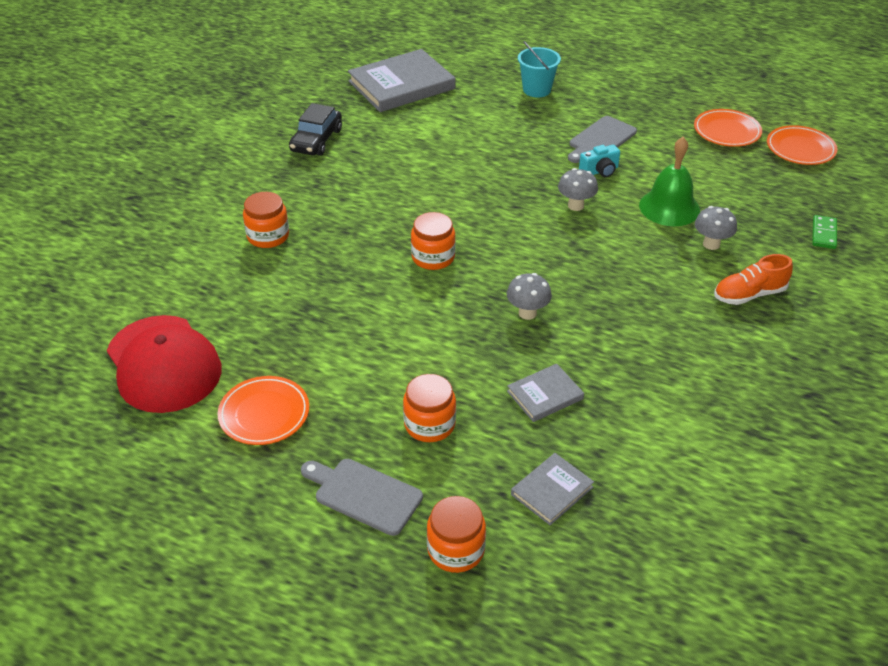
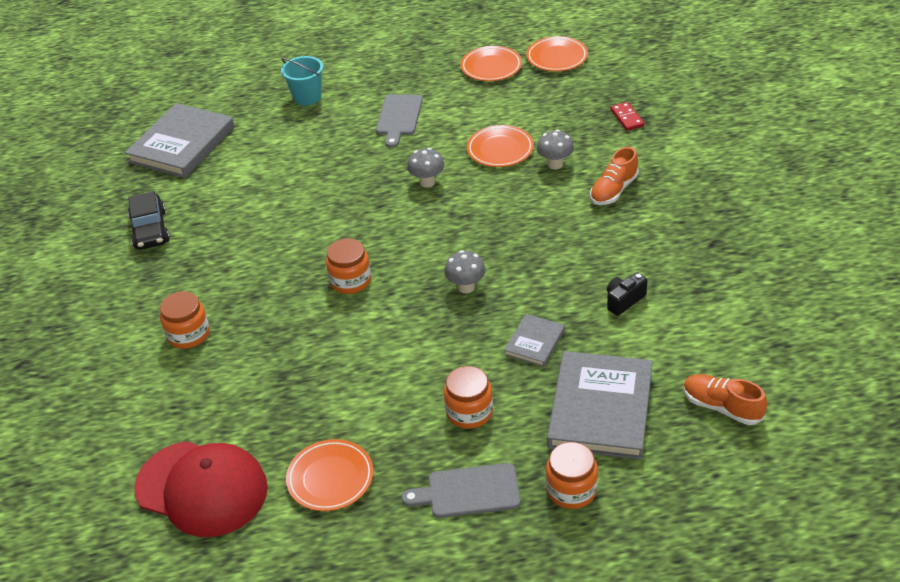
camera: 30 degrees left, 0 degrees up
grey book [511,453,594,525] -> grey book [547,351,653,460], size x2.01
turquoise camera [579,145,620,177] -> none
green bell [639,137,700,226] -> orange plate [467,125,534,167]
green domino [812,215,837,249] -> red domino [611,102,644,131]
none -> black camera [607,272,648,316]
none -> orange shoe [683,374,767,425]

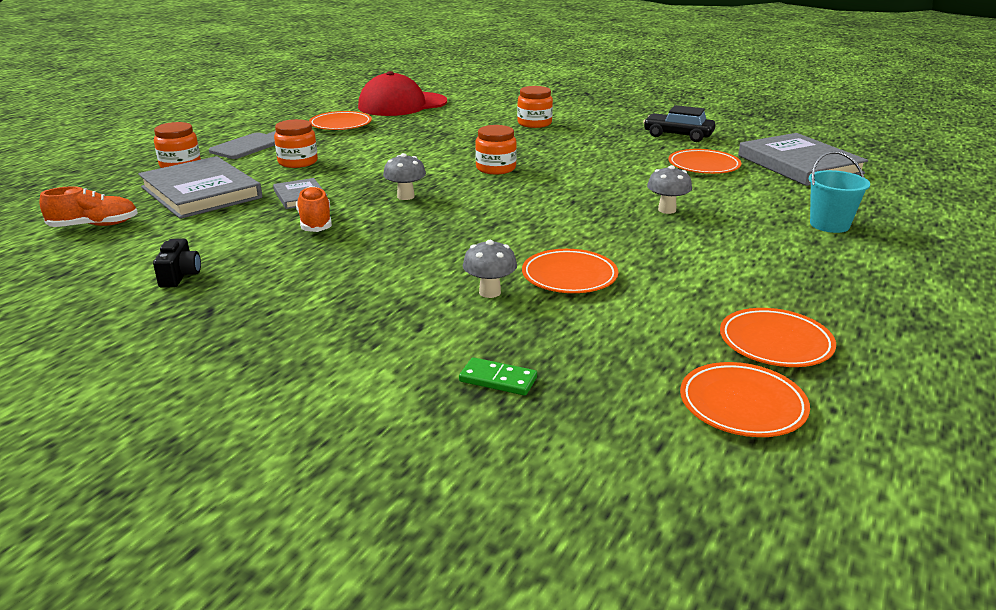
camera: 125 degrees right, 15 degrees down
grey cutting board [376,94,423,148] -> none
grey mushroom [407,148,444,188] -> grey mushroom moved to [647,165,692,214]
orange shoe [590,147,639,205] -> orange shoe moved to [296,186,332,232]
black camera [607,272,648,316] -> black camera moved to [153,239,201,288]
red domino [611,102,644,131] -> green domino [459,357,537,396]
none -> orange plate [668,149,741,174]

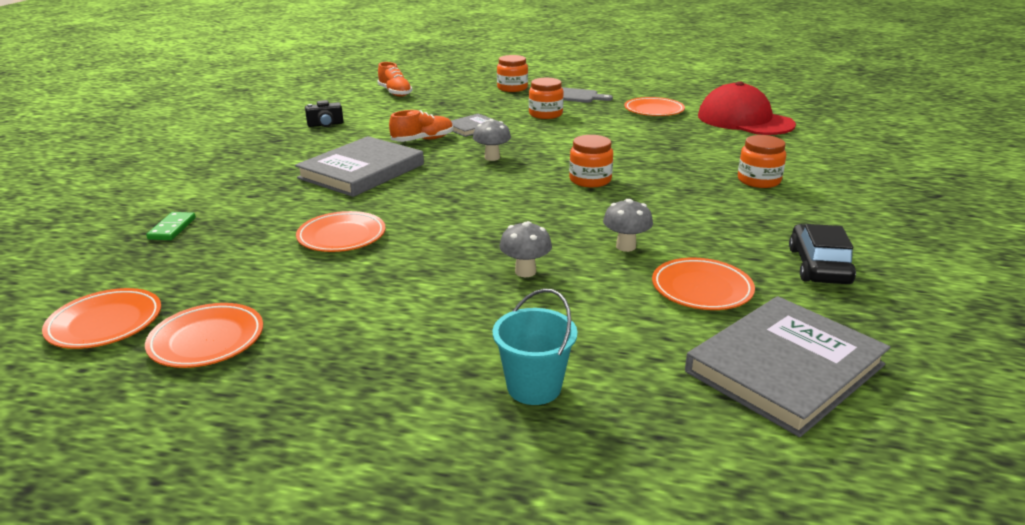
camera: 75 degrees right, 0 degrees up
grey book [138,156,262,219] -> grey book moved to [295,136,424,197]
grey mushroom [463,240,517,298] -> grey mushroom moved to [603,199,653,252]

